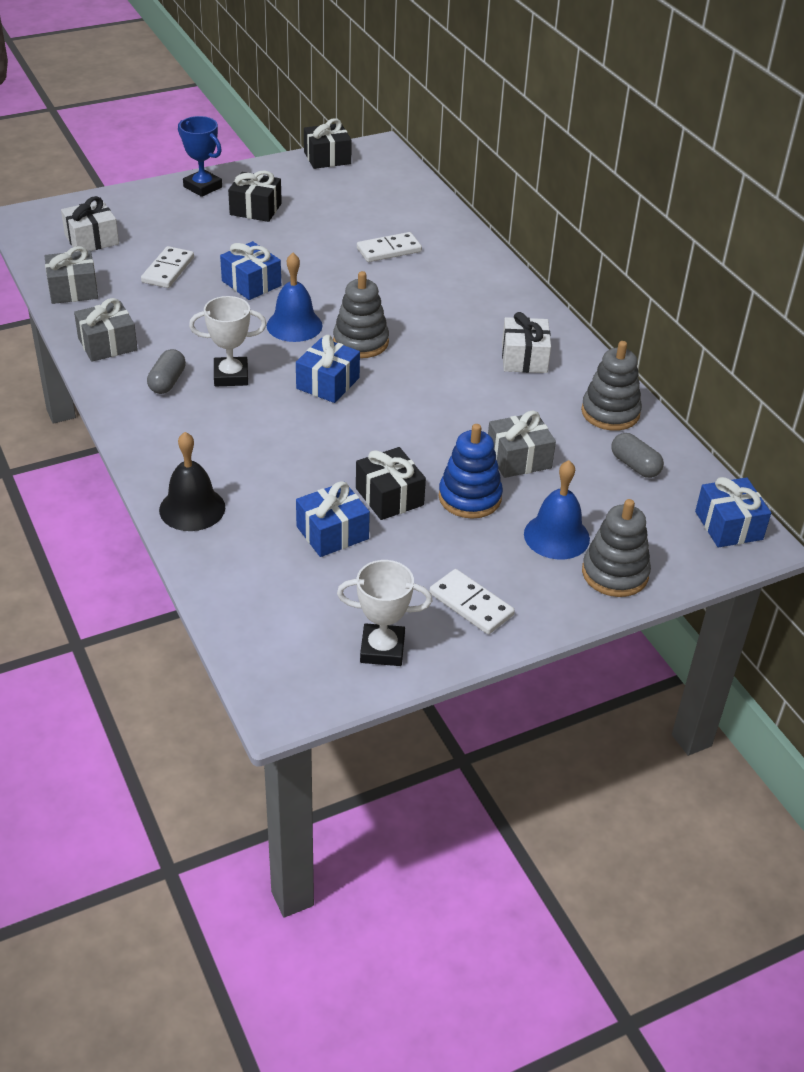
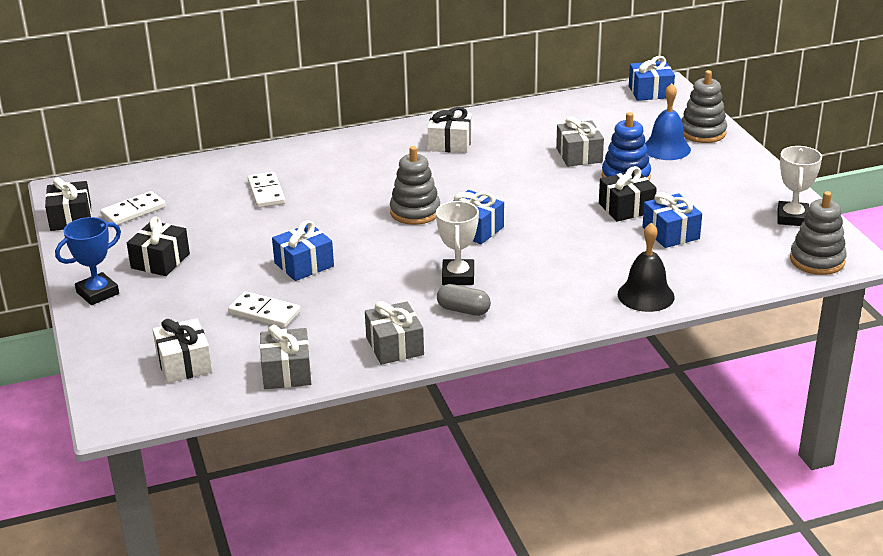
camera: 80 degrees left, 10 degrees down
blue bell [267,253,323,342] -> none
white domino [429,569,515,634] -> white domino moved to [100,191,166,225]
grey stacking toy [581,341,642,431] -> grey stacking toy moved to [790,191,847,275]
grey capsule [612,433,664,478] -> none

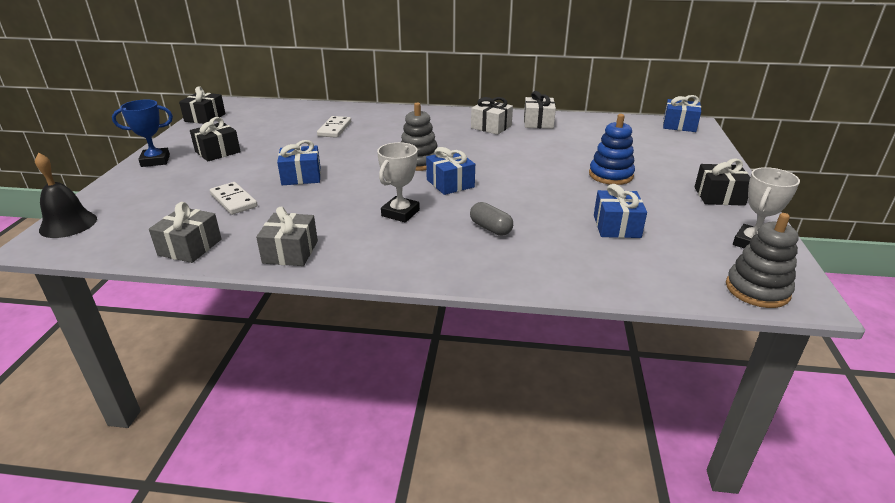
camera: 25 degrees right, 0 degrees up
white domino [100,191,166,225] -> none
white gift [152,318,213,383] -> white gift moved to [524,91,556,129]
grey capsule [437,284,491,316] -> grey capsule moved to [470,202,513,236]
grey gift [556,117,604,167] -> none
black gift [599,166,657,222] -> black gift moved to [694,159,750,206]
black bell [618,222,675,312] -> black bell moved to [35,153,97,238]
blue bell [645,83,691,160] -> none
grey stacking toy [681,70,727,143] -> none

